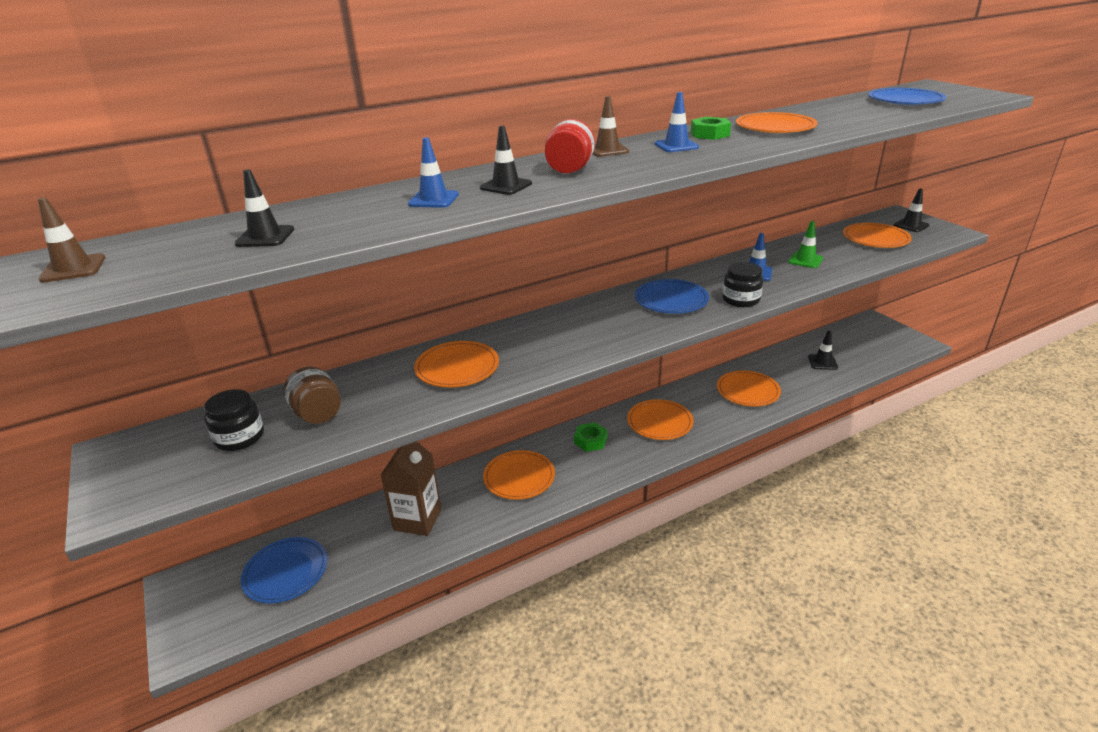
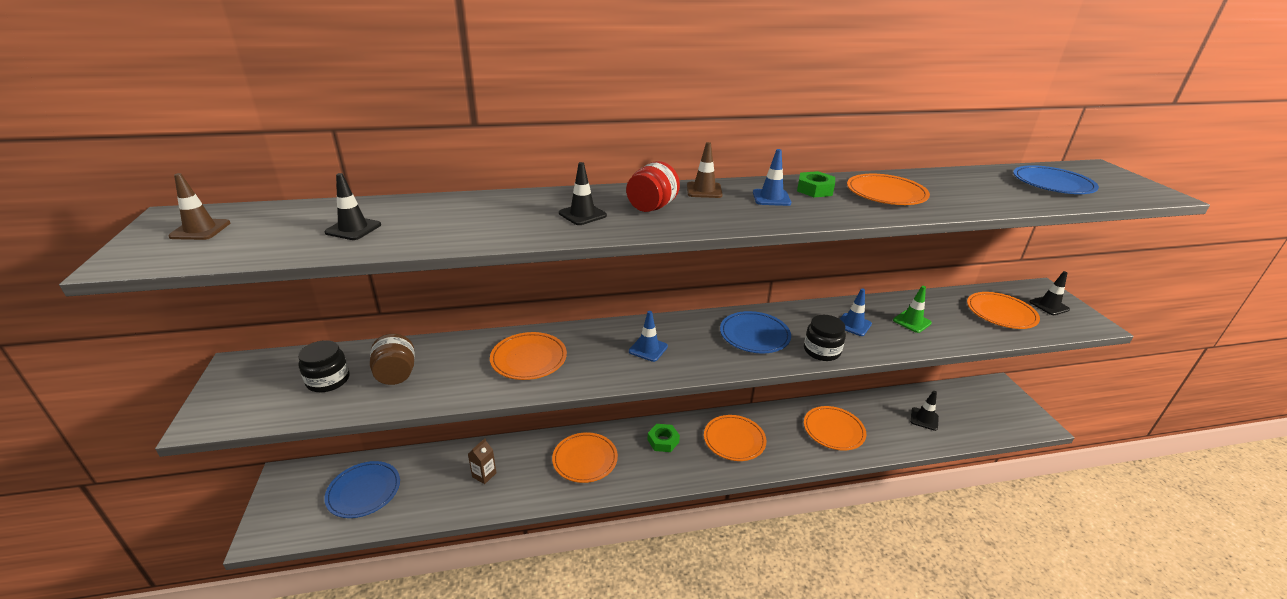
camera: 15 degrees right, 0 degrees up
brown carton [380,441,441,536] -> brown carton [468,438,496,484], size x0.52
blue traffic cone [408,137,459,208] -> blue traffic cone moved to [629,311,668,362]

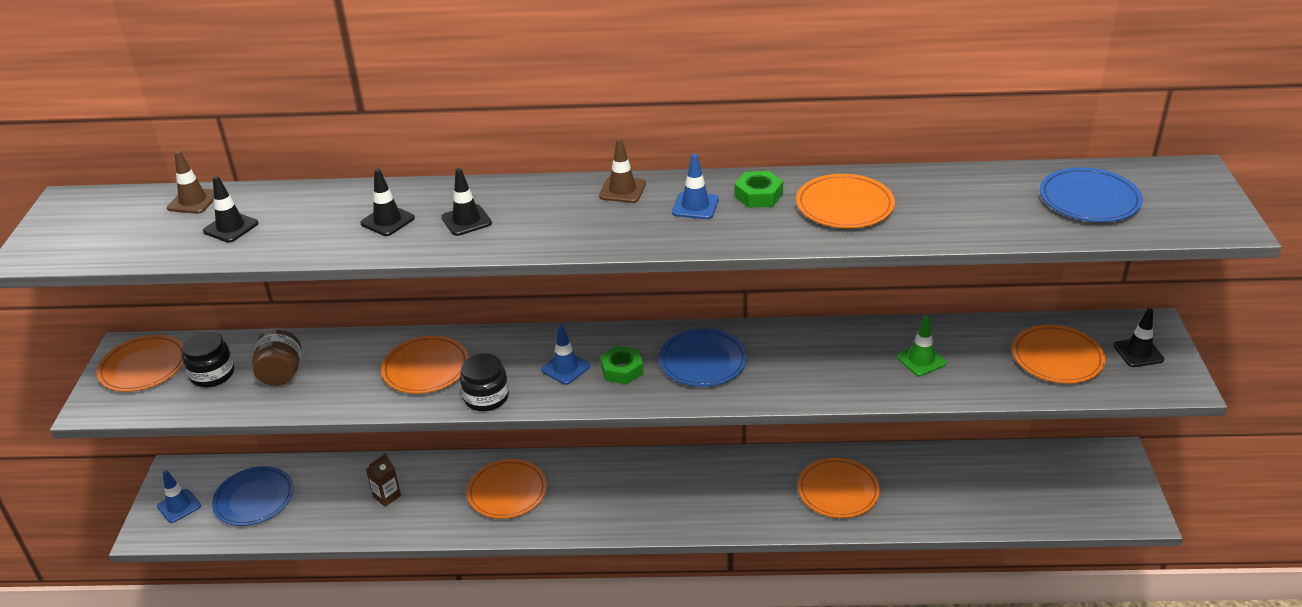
camera: 15 degrees right, 5 degrees up
brown traffic cone [168,173,230,240] -> brown traffic cone moved to [167,150,214,214]
red jar [626,161,680,212] -> none
green nut [647,424,680,452] -> green nut moved to [600,346,644,384]
orange plate [704,415,766,461] -> orange plate moved to [97,335,184,392]
black jar [804,315,846,361] -> black jar moved to [460,353,509,411]
blue traffic cone [840,289,872,336] -> blue traffic cone moved to [157,470,201,523]
black traffic cone [910,391,939,431] -> black traffic cone moved to [360,169,415,236]

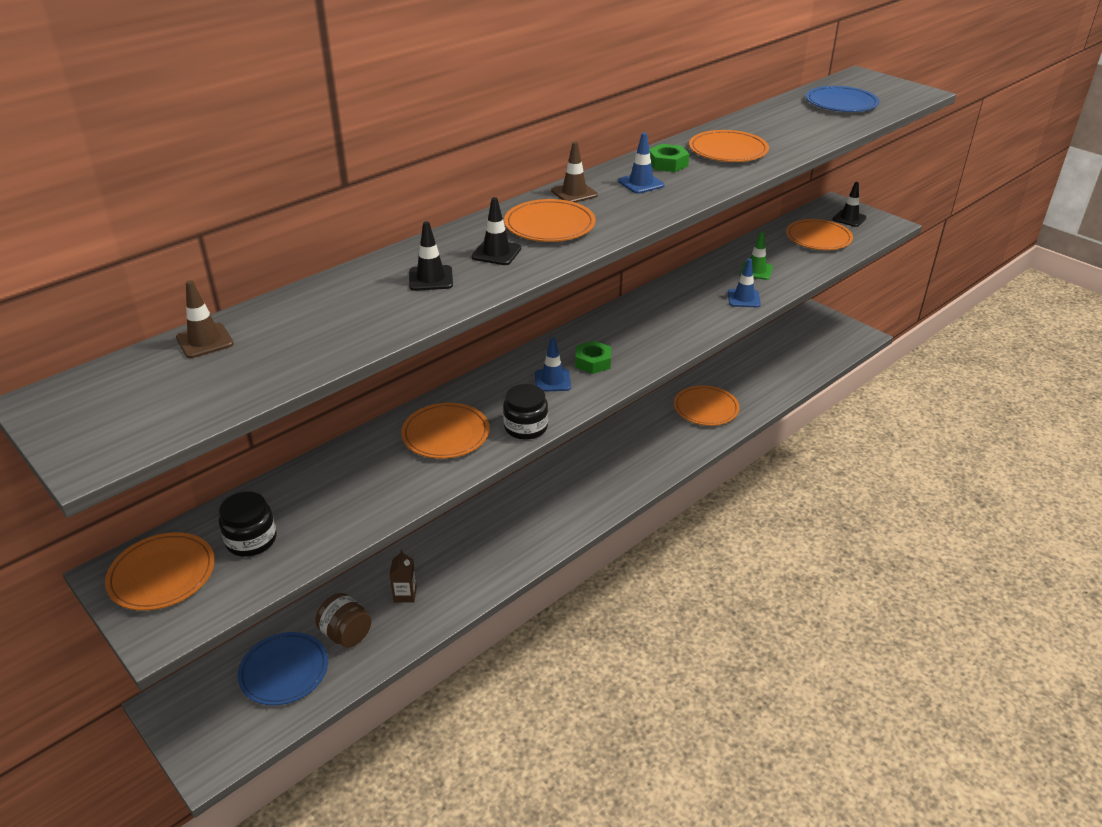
camera: 45 degrees left, 0 degrees up
blue traffic cone [157,470,201,523] -> blue traffic cone moved to [728,258,761,307]
black traffic cone [203,176,258,243] -> none
brown jar [252,330,302,386] -> brown jar moved to [315,593,371,647]
orange plate [466,459,547,519] -> orange plate moved to [504,199,596,242]
blue plate [659,329,747,387] -> none

